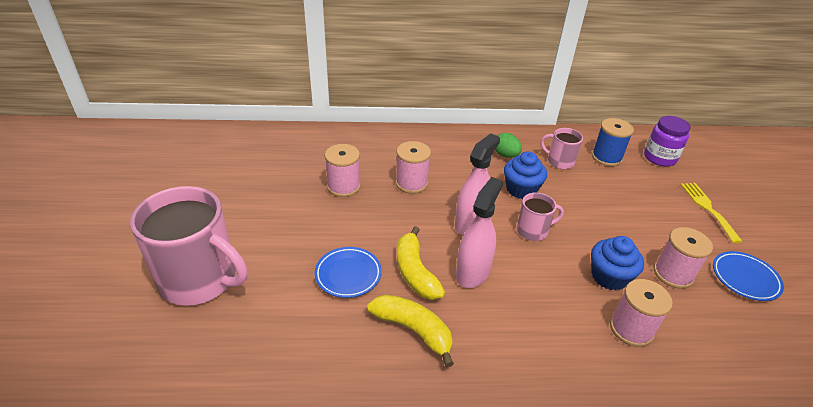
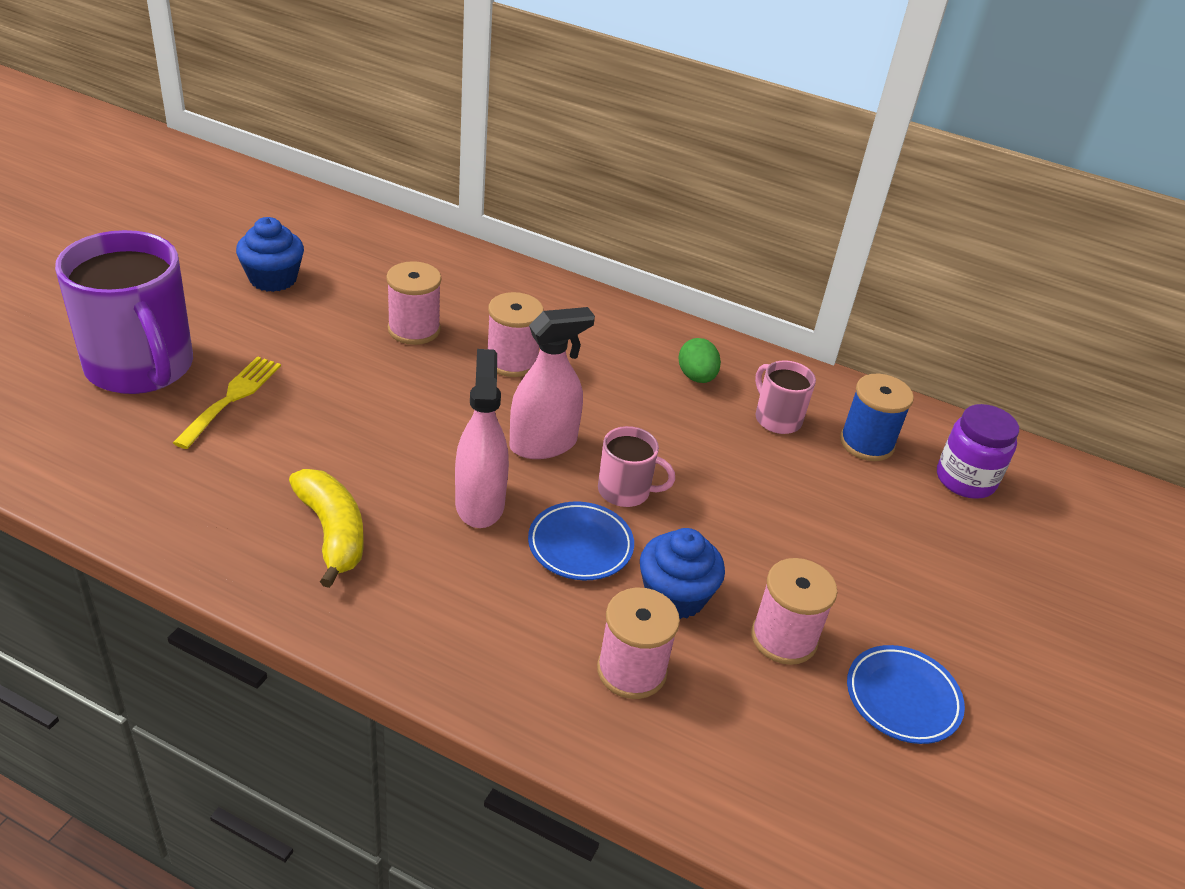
camera: 25 degrees right, 0 degrees up
pink mug [130,186,247,306] -> purple mug [55,230,193,394]
blue plate [315,247,382,298] -> blue plate moved to [528,501,634,580]
yellow banana [397,226,445,300] -> none
pink spray bottle [456,177,503,288] -> pink spray bottle turned 60 degrees counterclockwise [455,349,509,528]
blue cupcake [504,151,547,199] -> blue cupcake moved to [236,217,304,292]
yellow fork [681,183,743,243] -> yellow fork moved to [173,356,281,449]

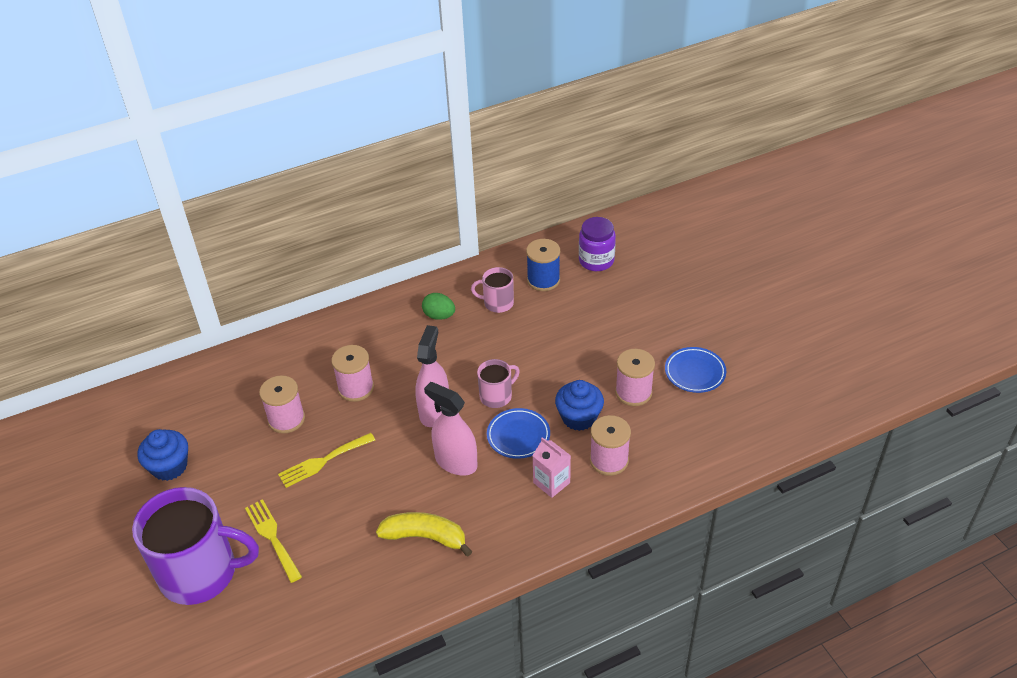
camera: 45 degrees left, 5 degrees up
none -> yellow fork [278,433,375,488]
none -> pink carton [532,437,571,498]

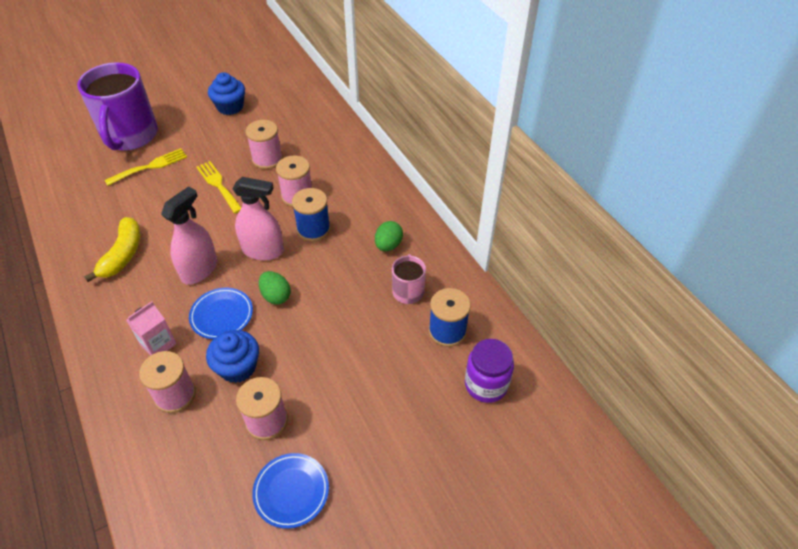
camera: 85 degrees right, 5 degrees up
pink mug [477,359,520,408] -> green egg [259,271,291,305]
none -> blue spool [292,188,331,241]

